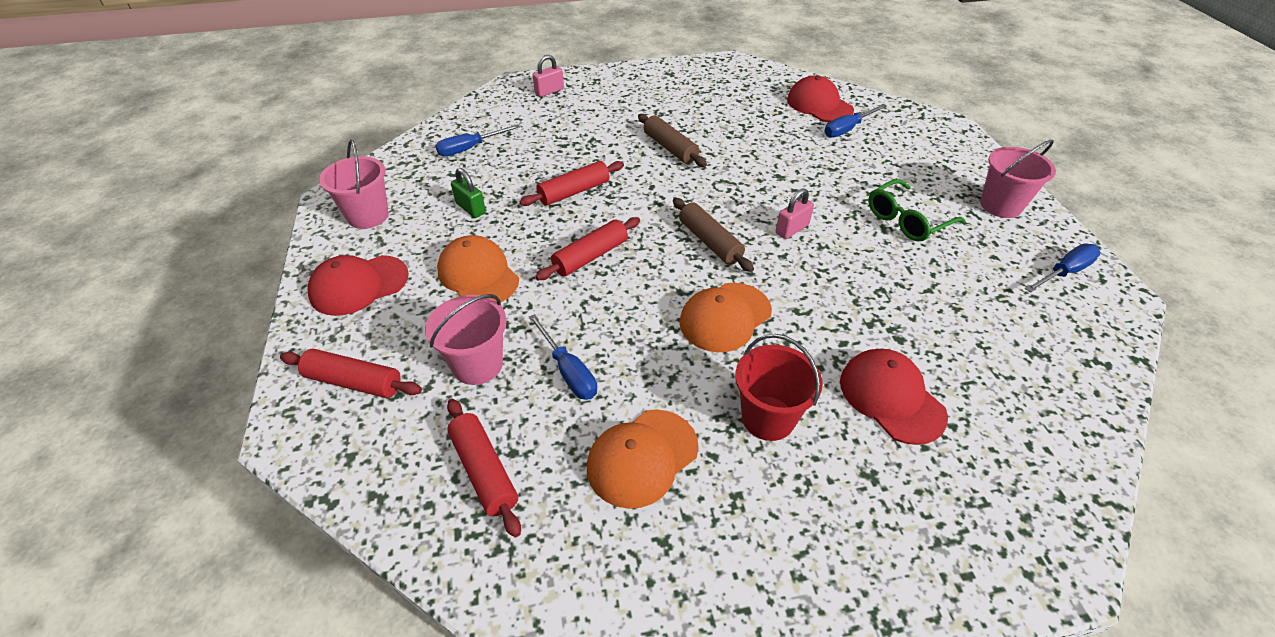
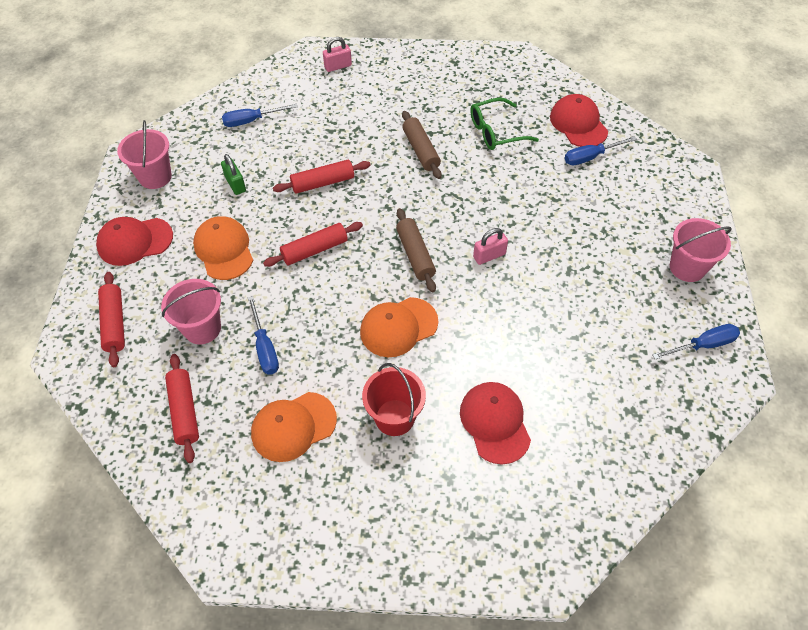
camera: 15 degrees right, 10 degrees up
red rolling pin [280,349,422,398] -> red rolling pin turned 45 degrees clockwise [98,272,125,367]
green glasses [868,179,965,242] -> green glasses moved to [470,98,539,150]

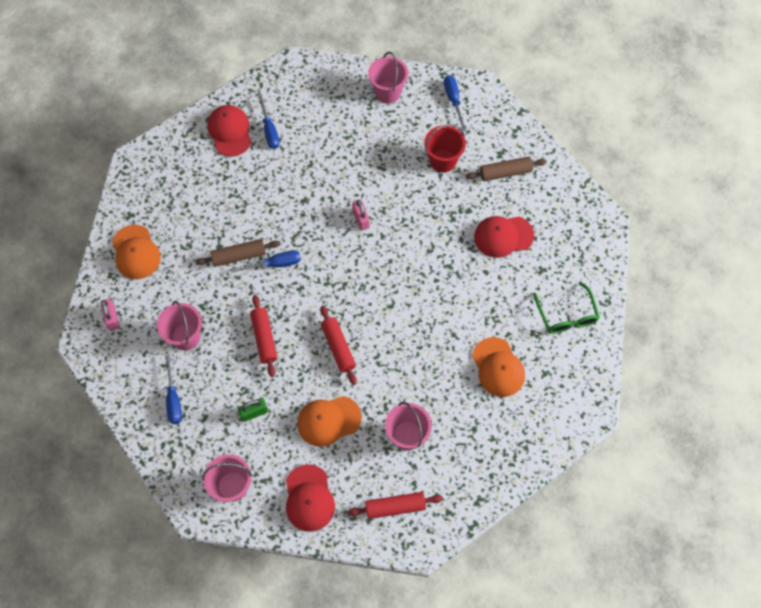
camera: 85 degrees left, 10 degrees up
red rolling pin [165,354,199,463] -> none
blue screwdriver [248,296,279,375] -> blue screwdriver moved to [232,250,301,272]
orange cap [360,297,438,357] -> orange cap moved to [112,225,161,279]
red bucket [362,363,426,436] -> red bucket moved to [424,124,466,173]
brown rolling pin [396,208,436,292] -> brown rolling pin moved to [466,157,547,181]
green glasses [470,98,539,150] -> green glasses moved to [533,282,600,334]
red cap [550,94,608,147] -> red cap turned 90 degrees clockwise [207,105,252,157]
none -> pink bucket [157,301,202,350]

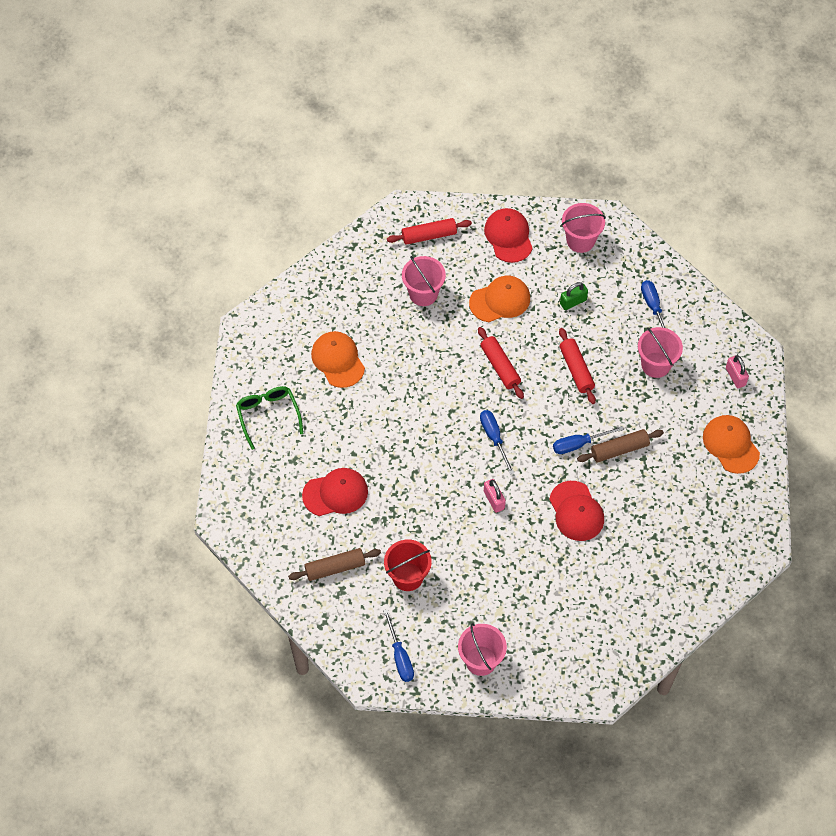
camera: 175 degrees right, 5 degrees down
red cap [207,105,252,157] -> red cap moved to [549,481,604,541]
blue screwdriver [258,93,280,149] -> blue screwdriver moved to [480,410,514,475]

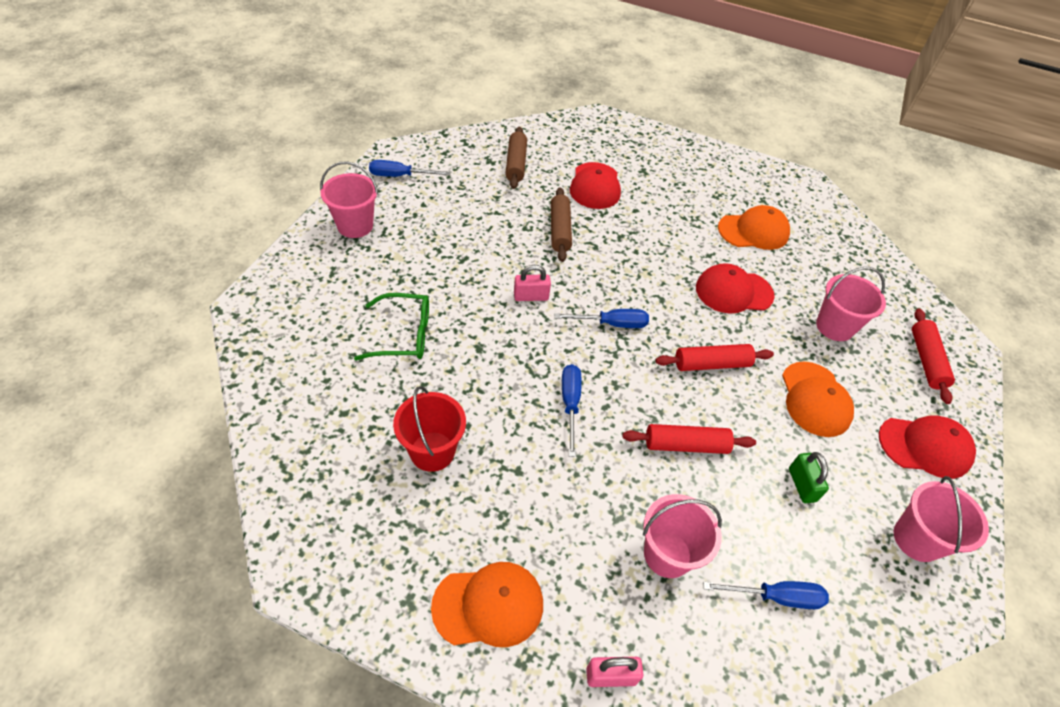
camera: 105 degrees right, 10 degrees down
green glasses [236,386,303,450] -> green glasses moved to [354,293,429,360]
red bucket [384,540,432,591] -> red bucket moved to [393,386,466,472]
red cap [549,481,604,541] -> red cap moved to [696,263,775,313]
brown rolling pin [577,429,664,463] -> brown rolling pin moved to [551,187,572,262]

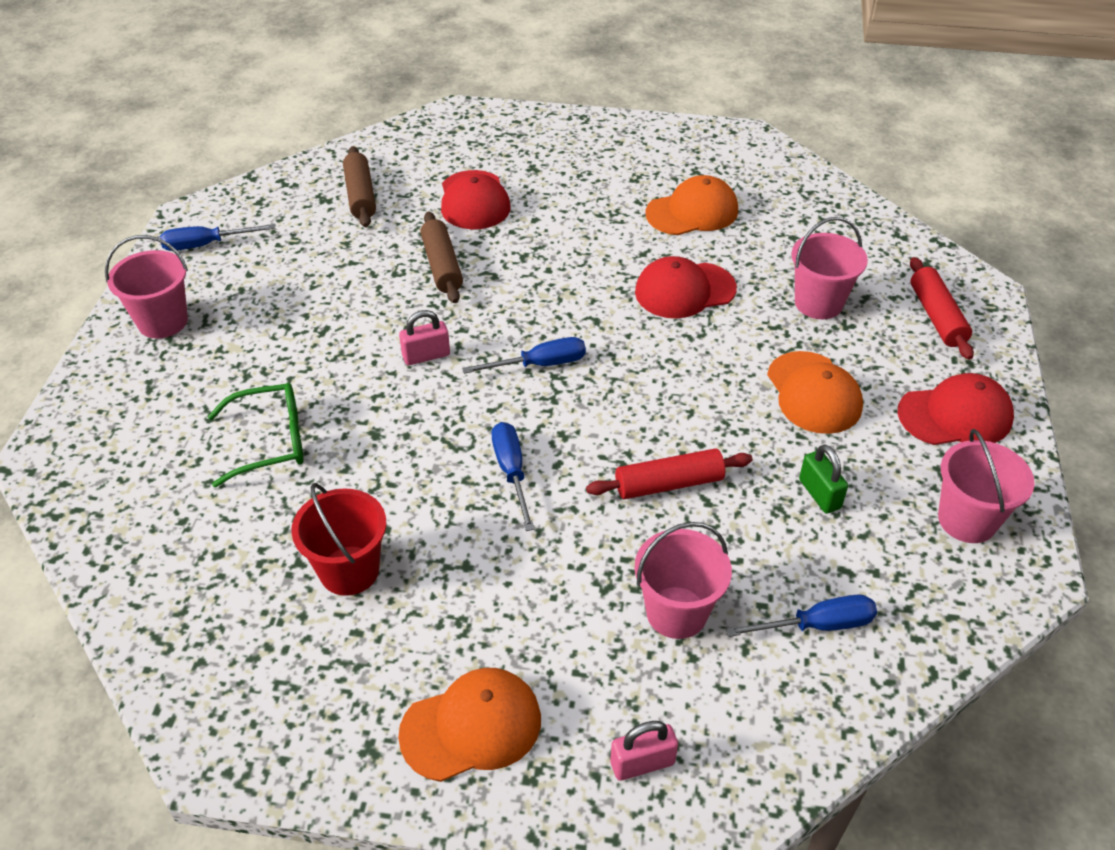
camera: 10 degrees left, 5 degrees down
red rolling pin [655,344,774,371] -> none

